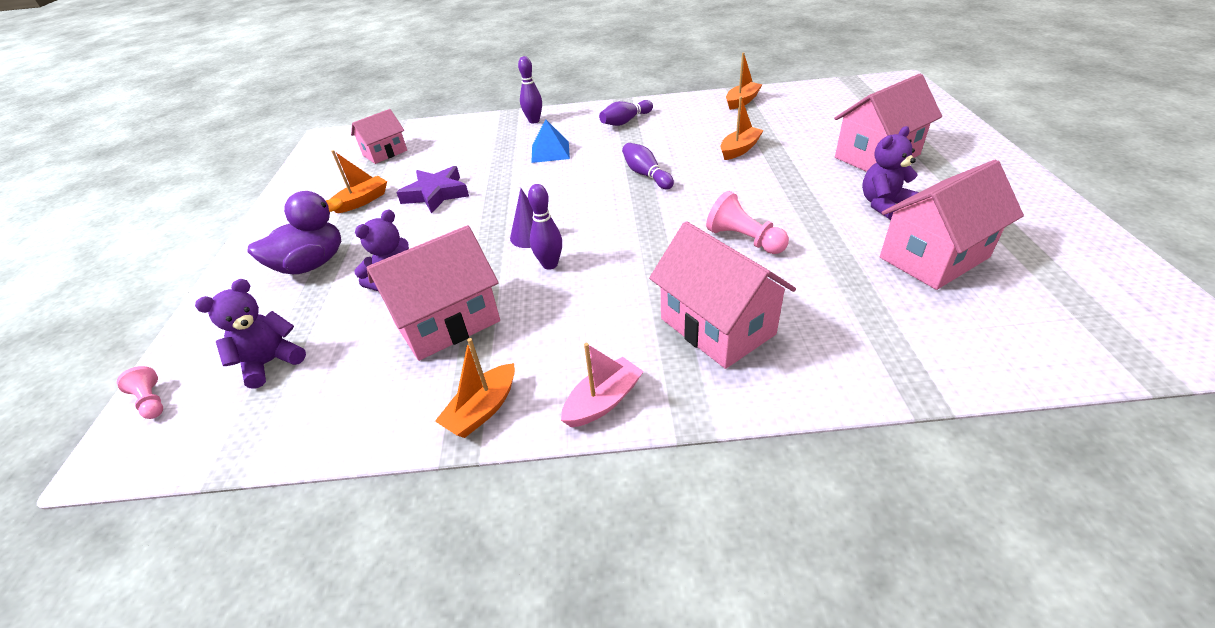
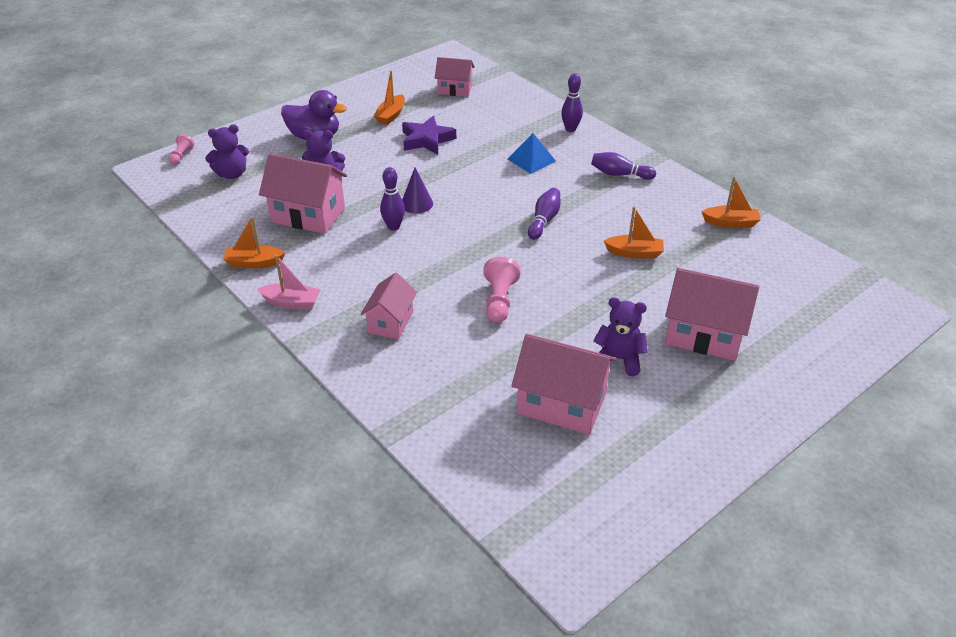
camera: 50 degrees right, 0 degrees up
purple teddy bear [195,279,306,388] -> purple teddy bear turned 150 degrees clockwise [205,124,249,179]
orange boat [330,150,387,213] -> orange boat turned 105 degrees clockwise [374,71,405,125]
pink house [649,221,796,369] -> pink house [361,273,417,339], size x0.62

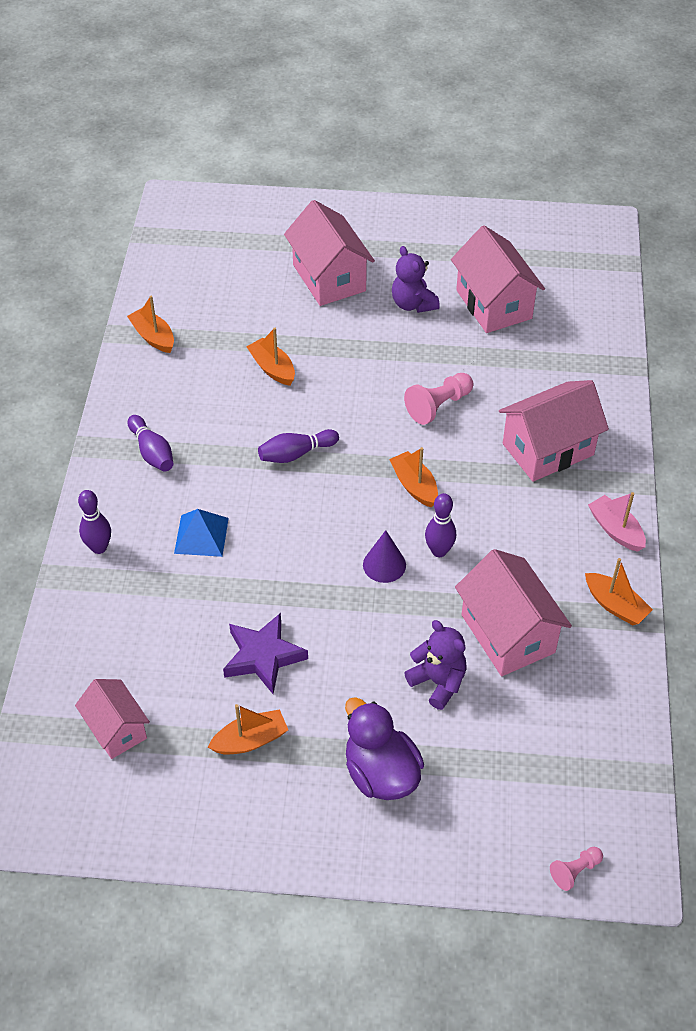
camera: 135 degrees left, 10 degrees up
purple teddy bear [205,124,249,179] -> none
pink house [361,273,417,339] -> pink house [499,380,609,482], size x1.61
none -> orange boat [389,447,438,507]

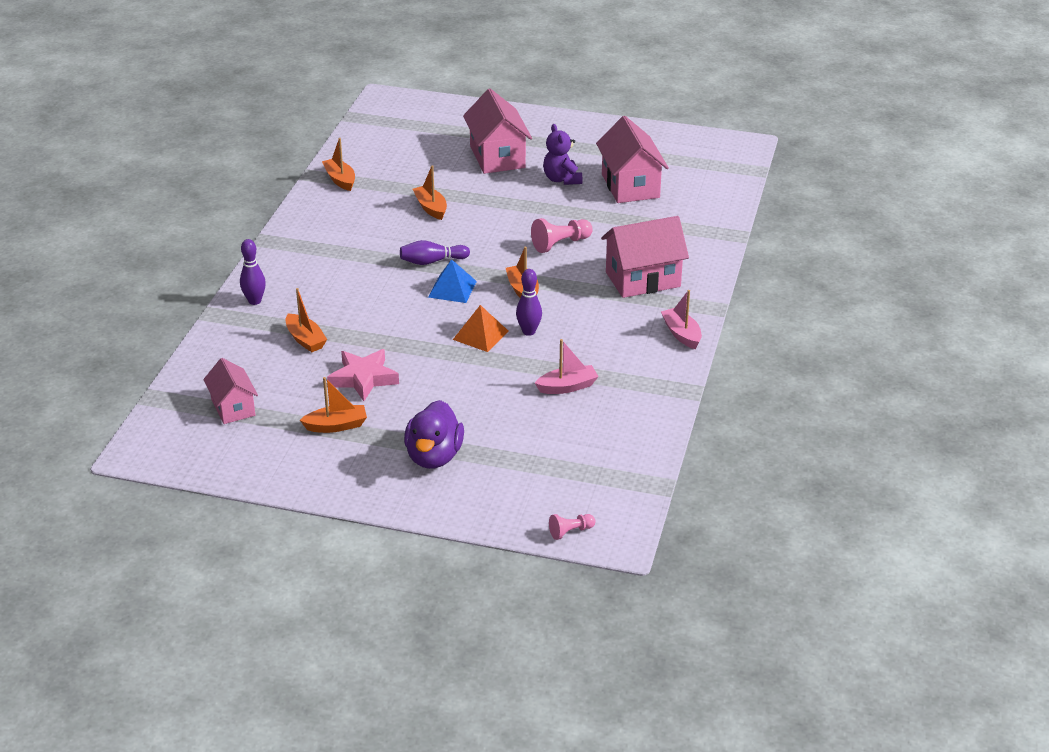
camera: 10 degrees right, 15 degrees down
purple bowling pin [127,415,174,472] -> none
blue pyramid [174,509,229,557] -> blue pyramid moved to [428,259,477,303]
purple star [223,613,308,694] -> pink star [327,349,399,401]
purple duck [345,697,424,800] -> purple duck turned 150 degrees counterclockwise [404,400,464,469]
purple cone [363,530,406,583] -> orange pyramid [453,305,509,352]
purple teddy bear [404,620,467,710] -> none
pink house [455,549,572,676] -> pink boat [535,339,599,394]
orange boat [585,558,653,625] -> orange boat moved to [286,288,327,352]

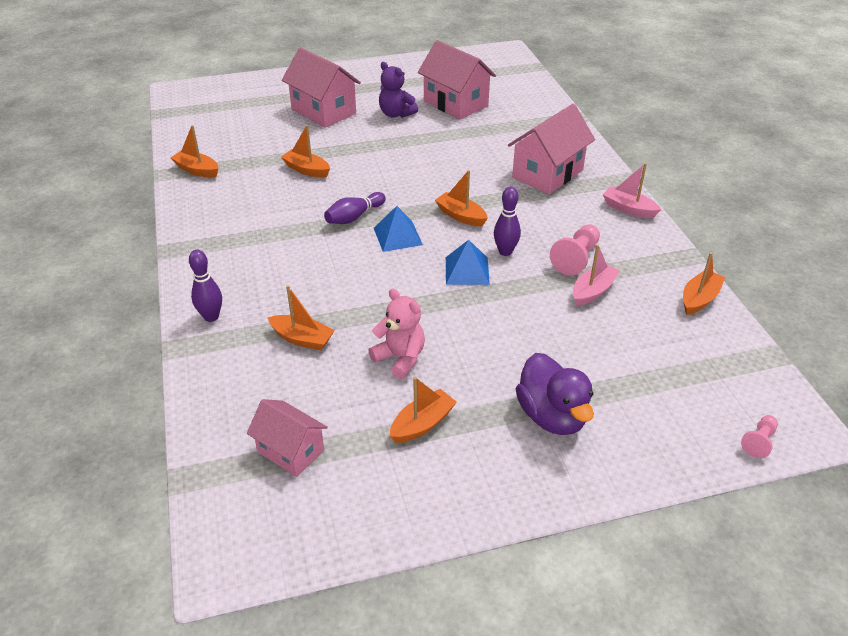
camera: 30 degrees left, 5 degrees up
pink star [327,349,399,401] -> pink teddy bear [368,288,425,379]
orange pyramid [453,305,509,352] -> blue pyramid [446,240,490,285]
pink pawn [531,218,593,253] -> pink pawn moved to [550,224,600,276]
none -> orange boat [683,252,725,315]

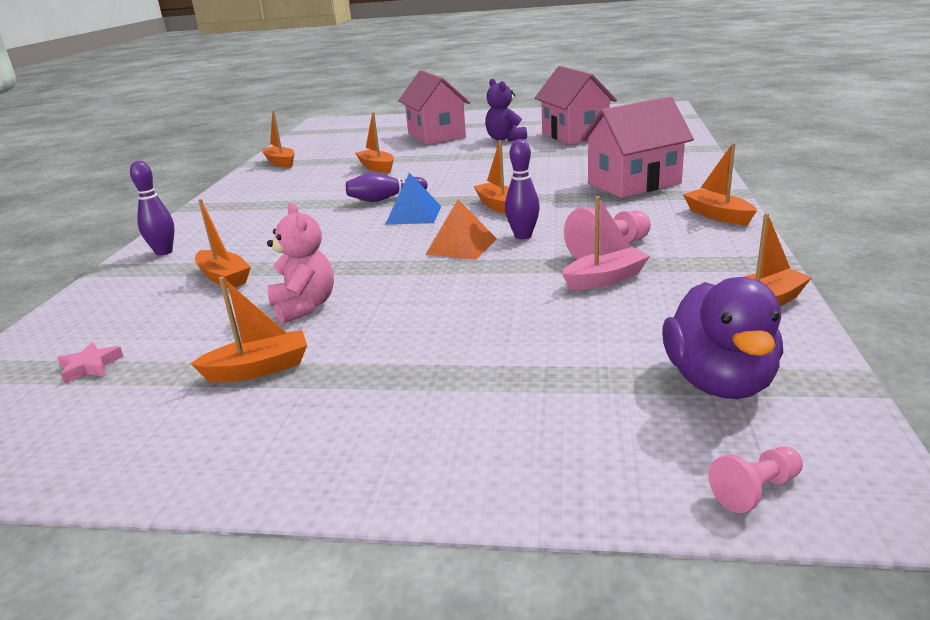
camera: 25 degrees right, 15 degrees down
pink house [247,399,328,477] -> pink star [57,342,124,384]
blue pyramid [446,240,490,285] -> orange pyramid [426,200,497,260]
purple duck [516,353,594,435] -> purple duck moved to [662,277,783,399]
pink boat [603,163,662,218] -> orange boat [683,143,757,225]

